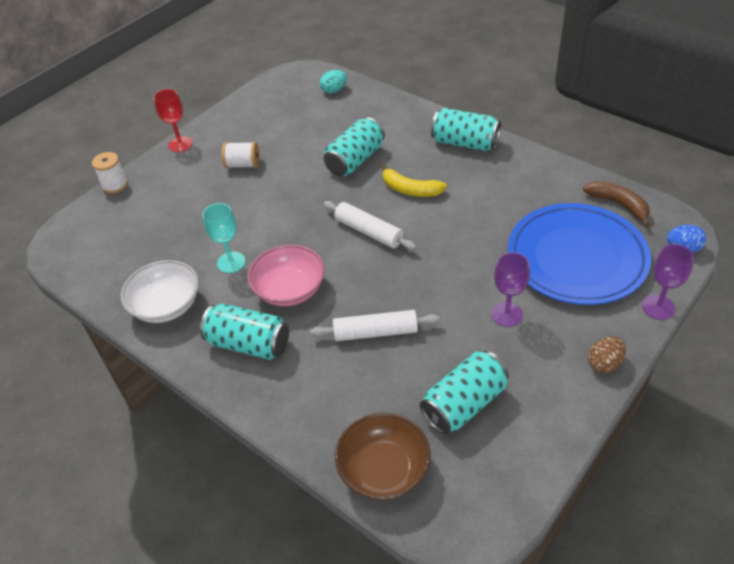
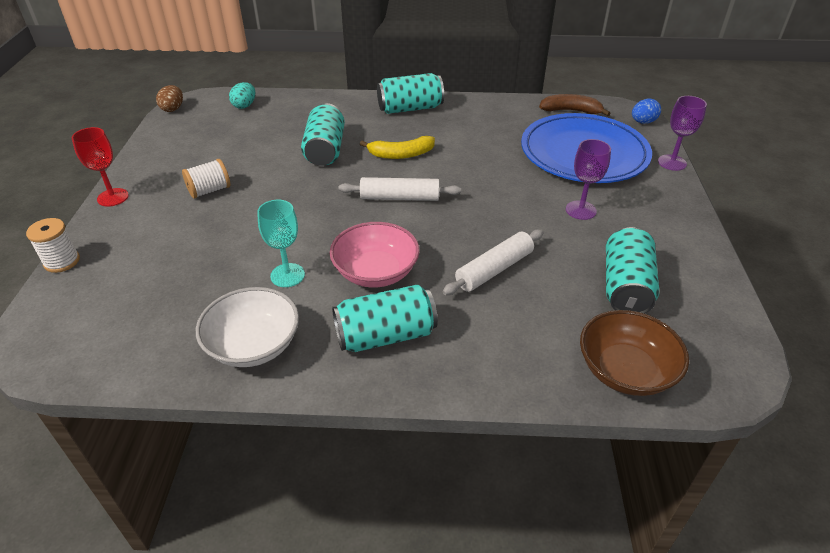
camera: 40 degrees left, 5 degrees down
brown egg [588,336,626,373] -> brown egg moved to [156,85,183,112]

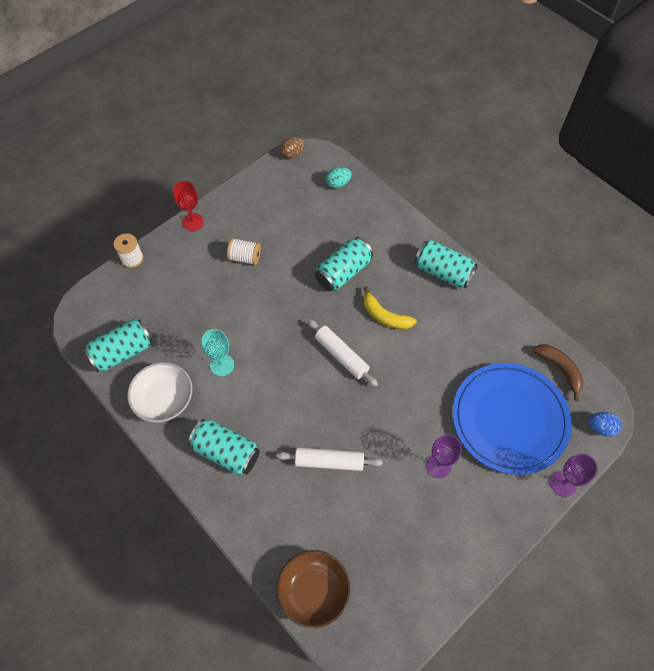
camera: 45 degrees right, 20 degrees up
pink bowl [330,222,420,288] -> none
turquoise can [606,227,659,314] -> turquoise can moved to [83,319,153,372]

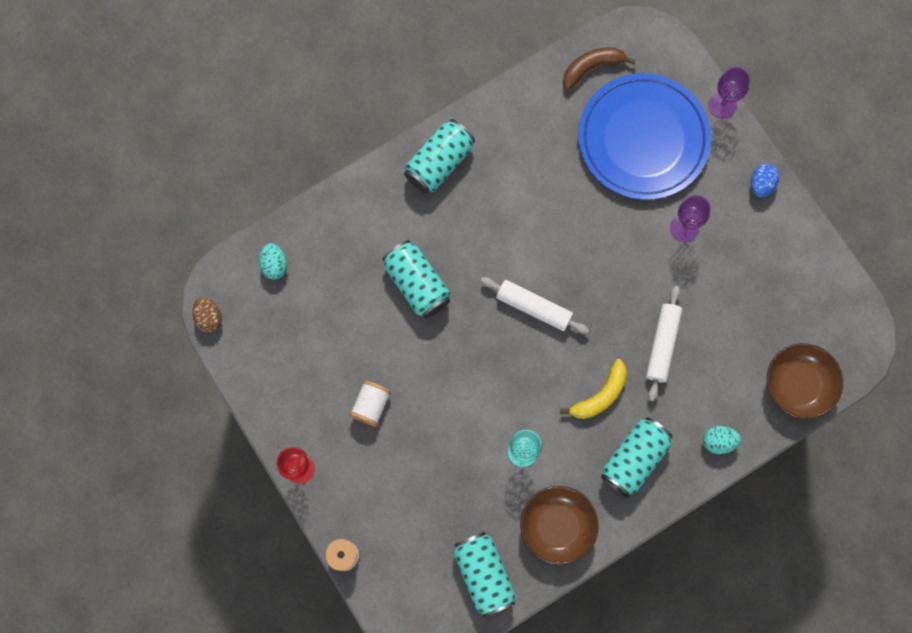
camera: 80 degrees left, 15 degrees up
white bowl [127,362,192,423] -> brown bowl [520,486,599,565]
white rolling pin [308,319,378,387] -> white rolling pin turned 60 degrees clockwise [480,277,589,334]
yellow banana [364,286,417,330] -> yellow banana moved to [560,359,627,419]
blue egg [589,412,622,437] -> blue egg moved to [751,163,779,197]
none -> turquoise egg [703,426,741,454]

